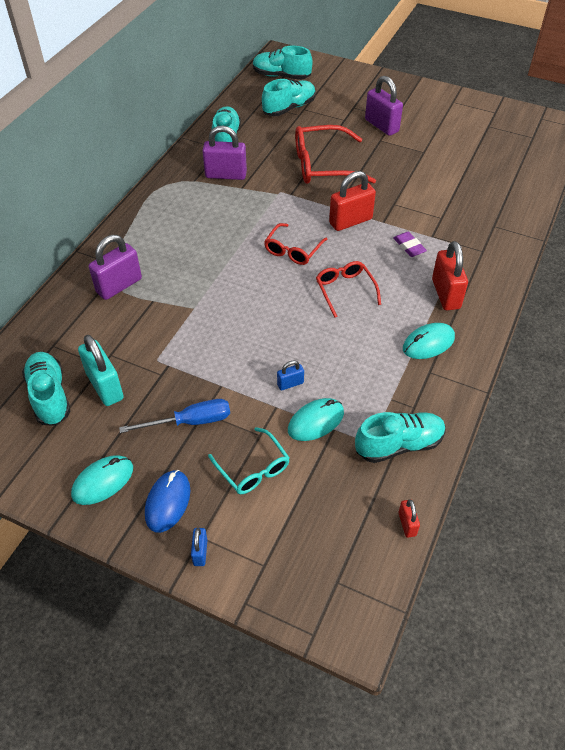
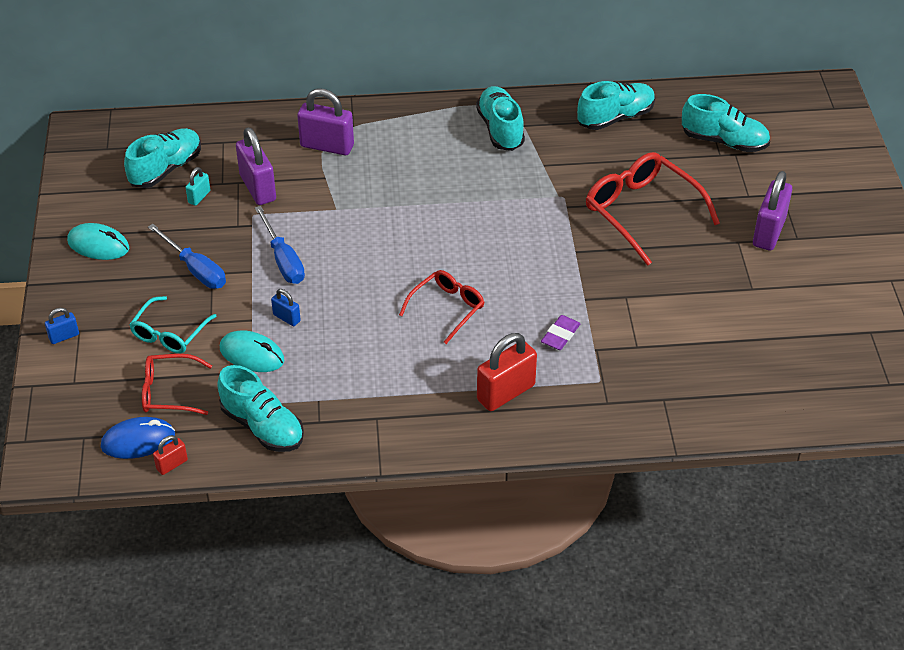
camera: 60 degrees right, 5 degrees down
turquoise padlock [78,335,124,406] -> turquoise padlock [185,167,210,206], size x0.50
blue mouse [145,470,190,533] -> blue mouse moved to [101,417,175,459]
purple padlock [202,126,247,180] -> purple padlock moved to [236,127,276,205]
turquoise shoe [253,46,312,80] -> turquoise shoe moved to [476,86,525,151]
red glasses [264,223,327,265] -> red glasses moved to [142,354,212,415]
red padlock [329,171,376,231] -> none
turquoise mouse [403,323,455,359] -> none
none -> blue screwdriver [255,206,305,284]

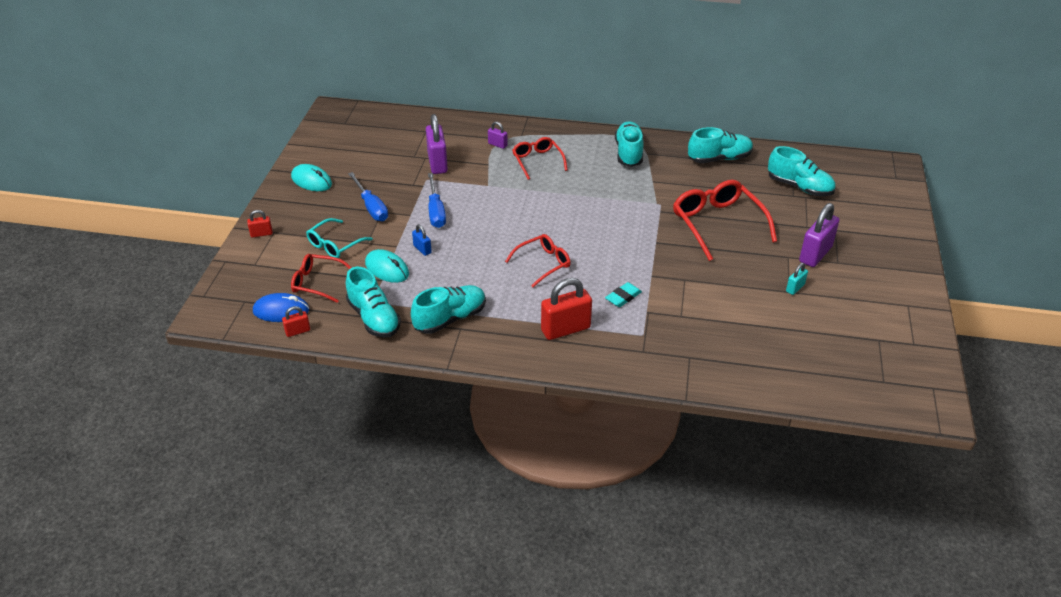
camera: 15 degrees right, 5 degrees down
blue padlock [45,308,79,344] -> red padlock [247,210,273,238]
turquoise shoe [124,128,201,188] -> turquoise shoe moved to [411,285,486,334]
turquoise padlock [185,167,210,206] -> turquoise padlock moved to [786,263,808,295]
purple padlock [297,89,354,155] -> purple padlock [488,121,508,149], size x0.50
purple eraser [541,315,581,350] -> turquoise eraser [605,282,642,307]
none -> red glasses [512,137,568,180]

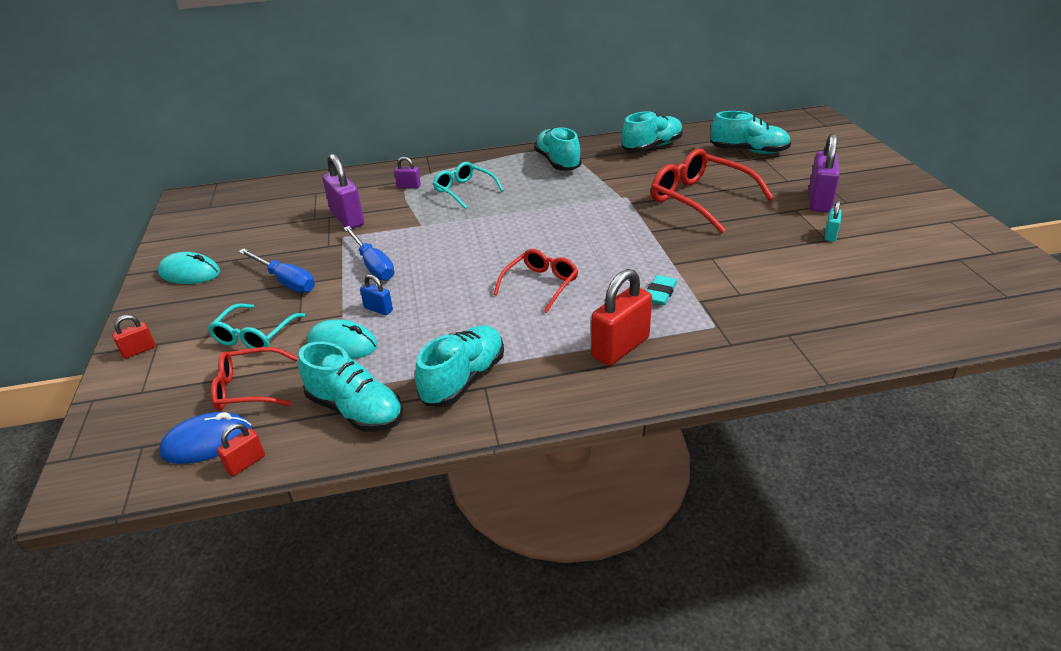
camera: 20 degrees left, 5 degrees down
red glasses [512,137,568,180] -> turquoise glasses [433,162,504,209]

